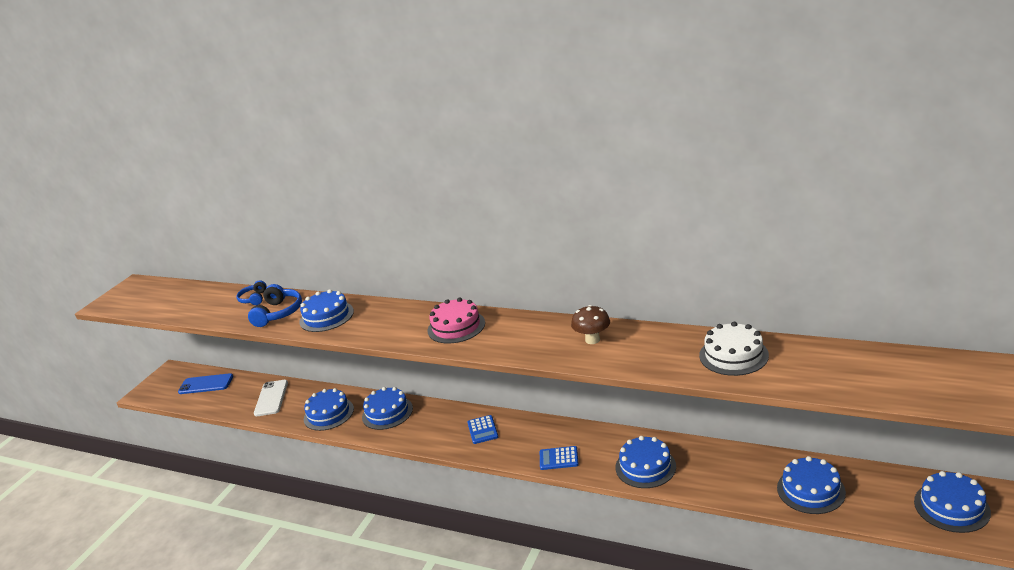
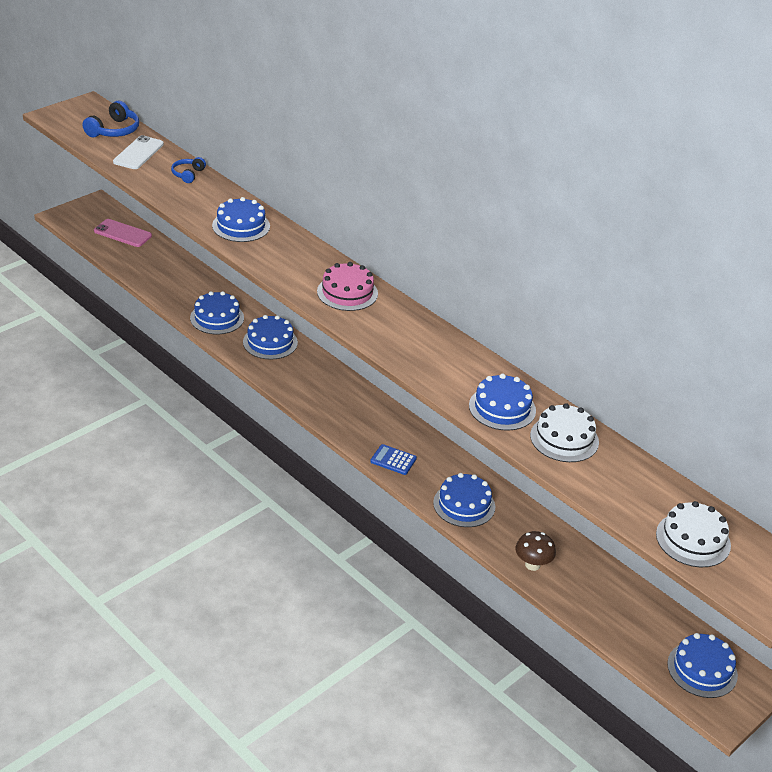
camera: 15 degrees right, 10 degrees up
blue phone [178,373,233,394] -> pink phone [94,219,152,247]
blue headphones [248,284,302,327] -> blue headphones moved to [82,101,139,137]
white phone [254,380,288,416] -> white phone moved to [113,135,164,169]
blue calculator [467,415,498,444] -> none
brown mushroom [571,305,610,344] -> brown mushroom moved to [515,531,556,571]
blue cake [777,456,846,514] -> blue cake moved to [469,374,536,431]
none -> white cake [656,501,731,567]

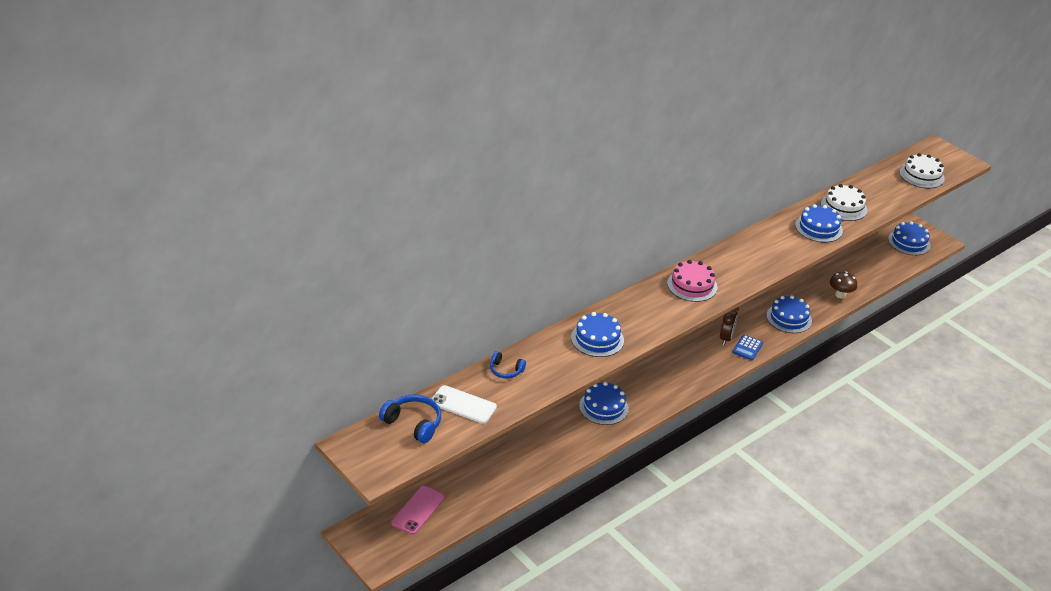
camera: 85 degrees left, 0 degrees up
blue cake [190,291,244,334] -> none
none -> brown clock [720,307,739,345]

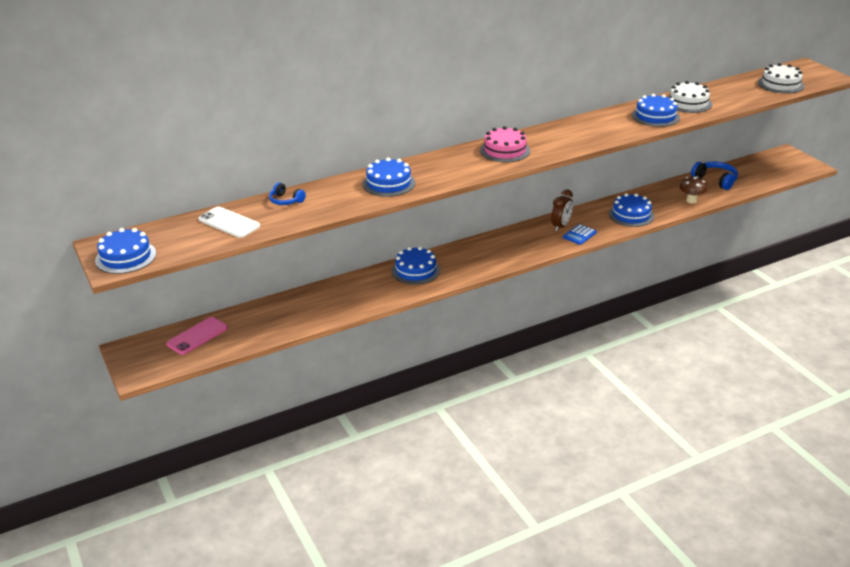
camera: 15 degrees right, 5 degrees down
blue headphones [379,394,441,443] -> blue headphones moved to [691,161,738,190]
blue cake [888,221,931,255] -> blue cake moved to [95,228,156,274]

